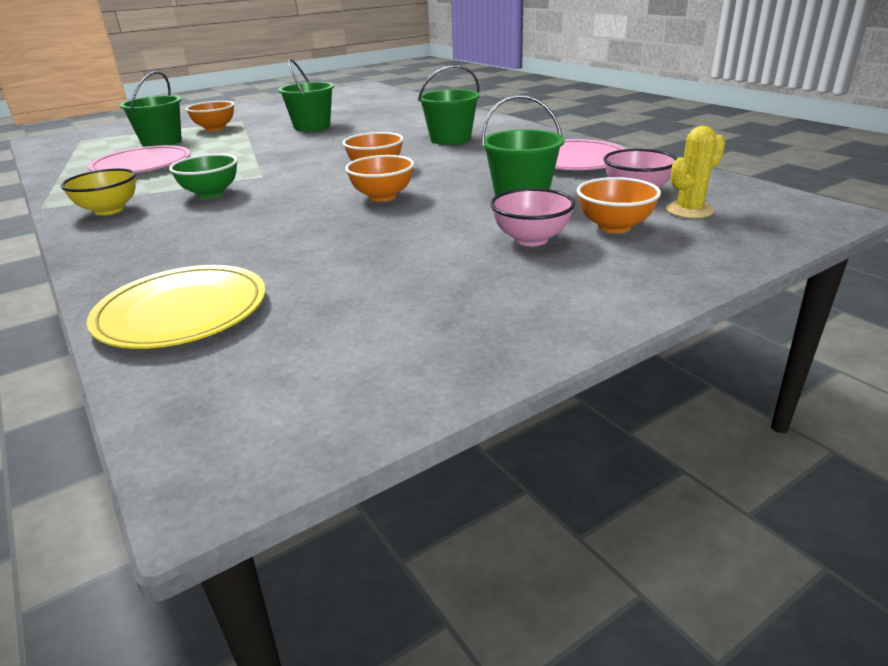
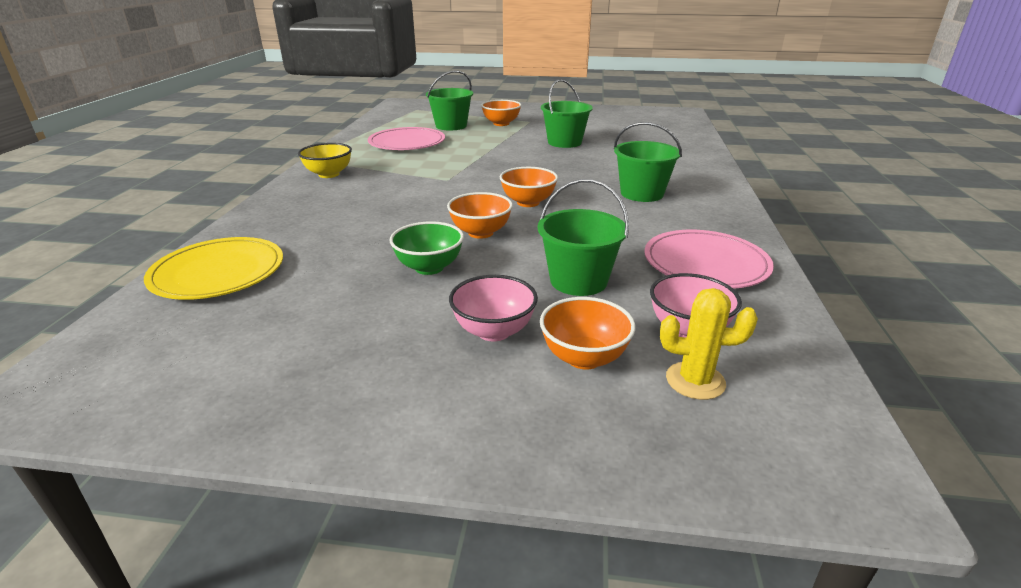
camera: 40 degrees right, 0 degrees up
green bowl [169,154,238,198] -> green bowl moved to [389,221,464,275]

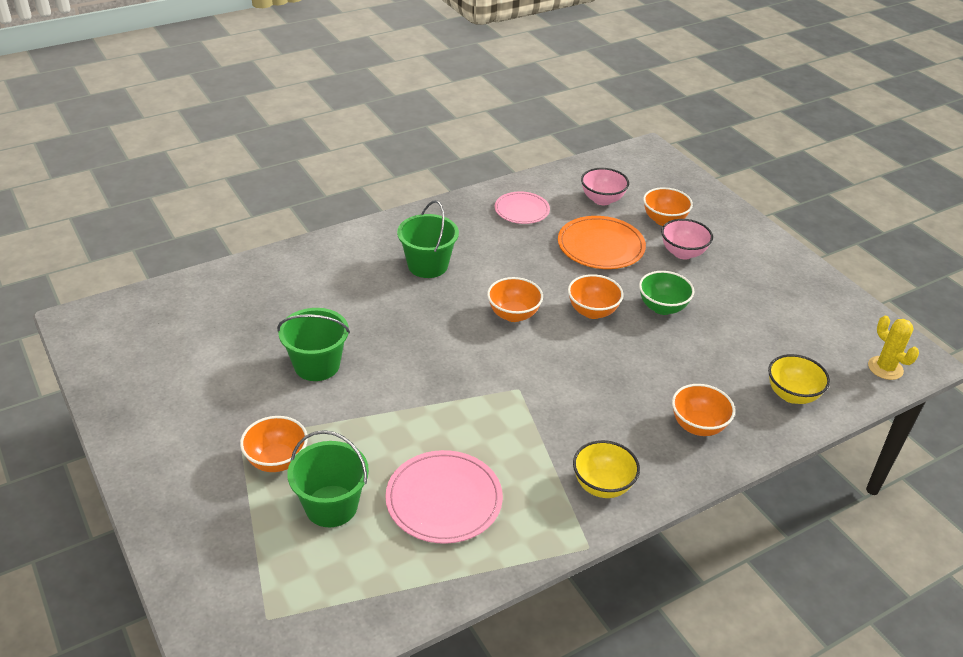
camera: 130 degrees left, 10 degrees up
yellow plate [144,237,283,300] -> yellow bowl [768,354,830,404]
green bucket [538,179,629,296] -> orange plate [558,216,646,269]
pink plate [644,230,774,289] -> pink plate [495,192,550,224], size x0.66
yellow cactus [660,288,758,400] -> yellow cactus moved to [868,316,919,380]
none -> orange bowl [672,384,735,436]

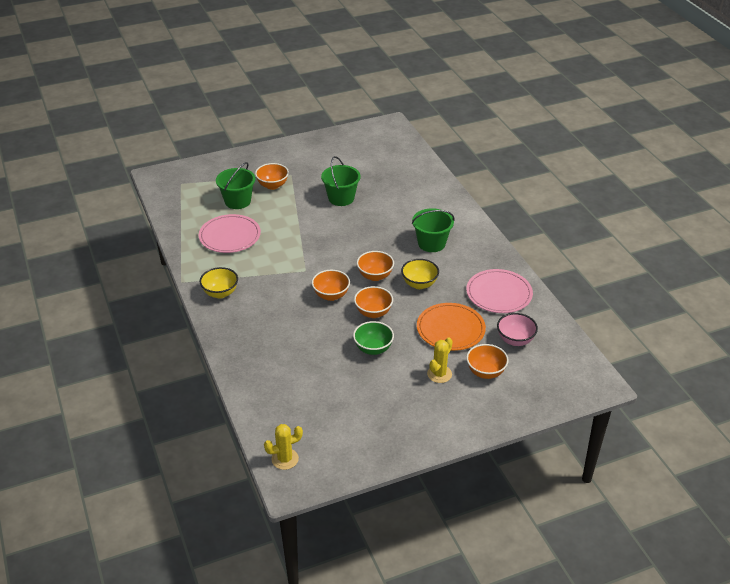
camera: 100 degrees right, 0 degrees up
pink plate [495,192,550,224] -> pink plate [466,269,533,313], size x1.52
pink bowl [661,219,713,260] -> yellow cactus [427,337,453,383]
orange bowl [672,384,735,436] -> orange bowl moved to [312,270,350,301]
yellow bowl [768,354,830,404] -> yellow bowl moved to [401,259,439,289]

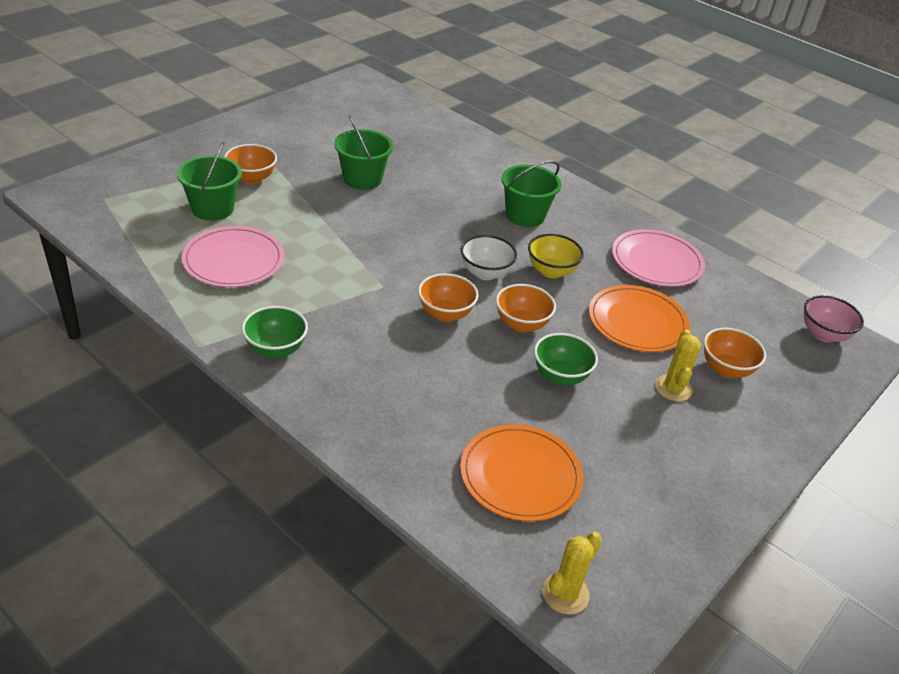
camera: 30 degrees left, 0 degrees up
yellow bowl [200,267,238,298] -> green bowl [242,306,308,358]
orange bowl [357,251,394,281] -> white bowl [461,235,517,280]
pink bowl [497,313,538,346] -> pink bowl moved to [804,295,864,342]
none -> orange plate [460,424,583,522]

